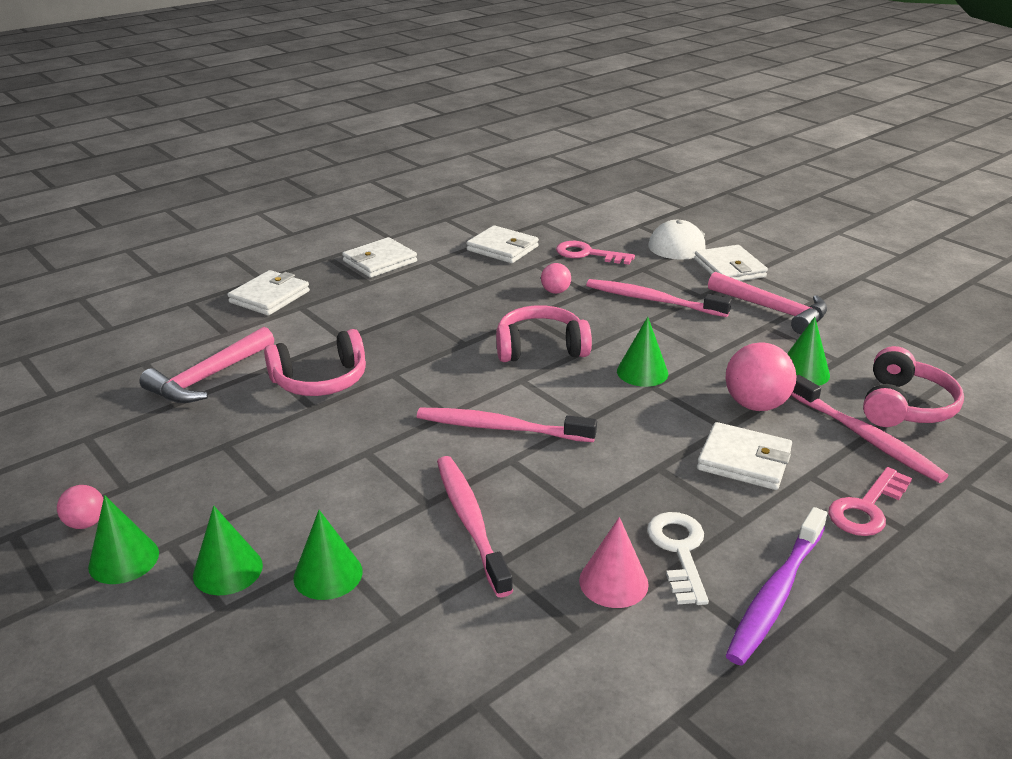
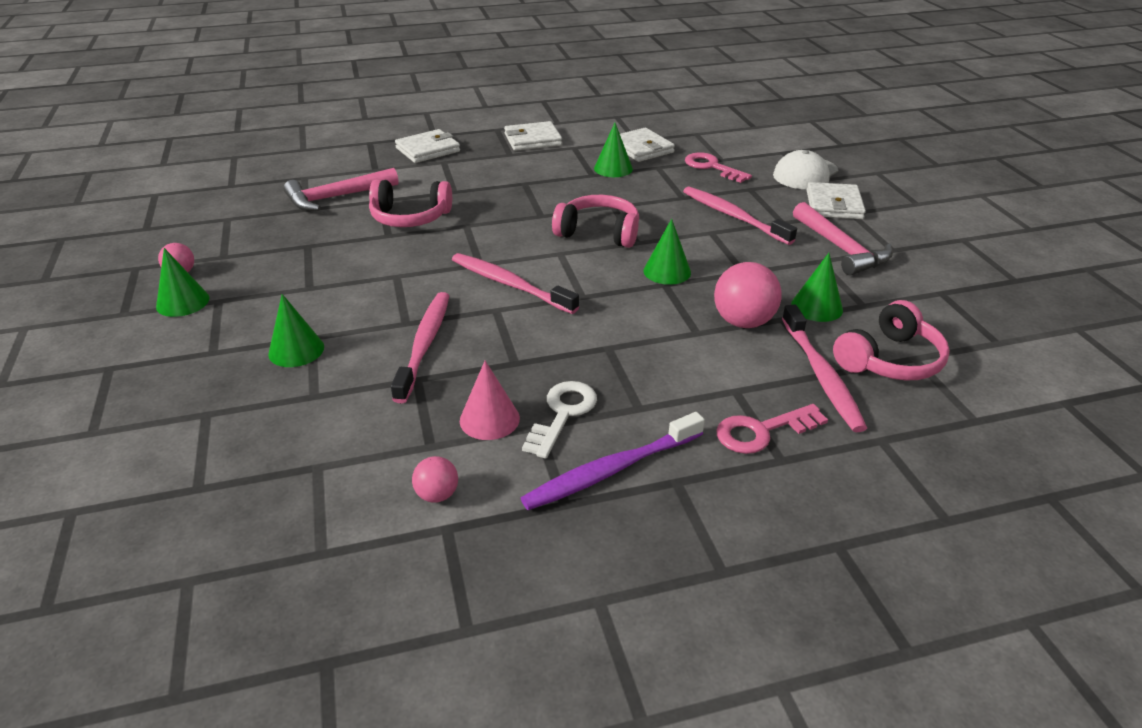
camera: 25 degrees right, 5 degrees up
green cone [193,506,263,595] -> green cone moved to [594,123,633,177]
pink ball [541,263,571,294] -> pink ball moved to [412,456,458,503]
white wallet [697,422,792,490] -> none

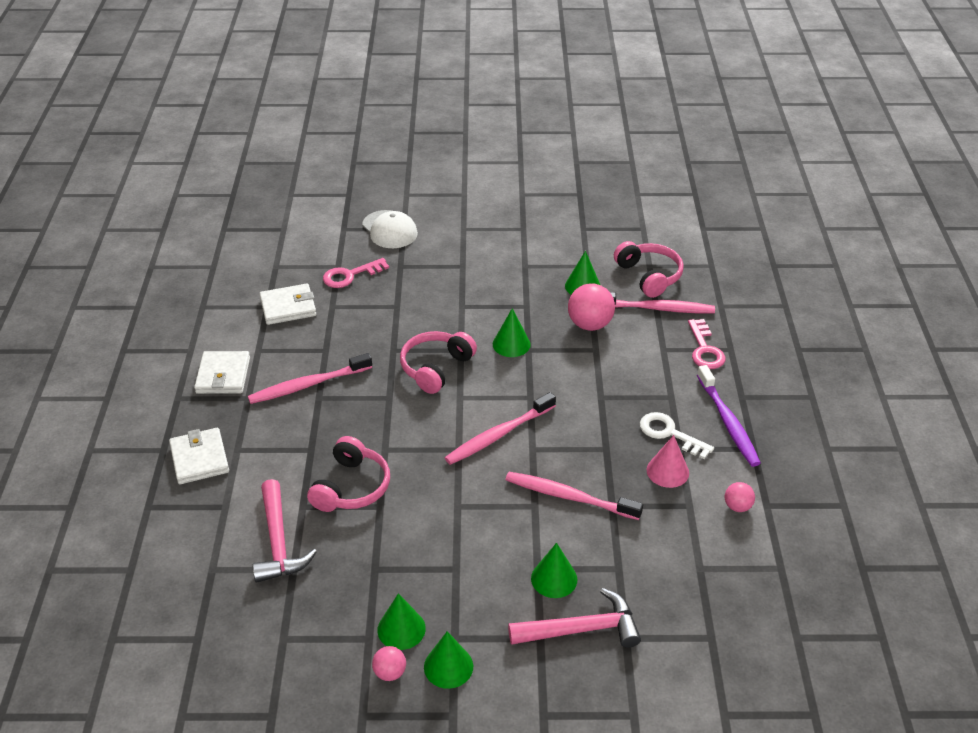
camera: 75 degrees left, 5 degrees up
green cone [594,123,633,177] -> green cone moved to [377,593,426,650]
pink toothbrush [683,187,797,245] -> pink toothbrush moved to [248,353,372,404]
pink hammer [793,202,893,276] -> pink hammer moved to [508,588,641,648]
white wallet [807,182,866,219] -> none

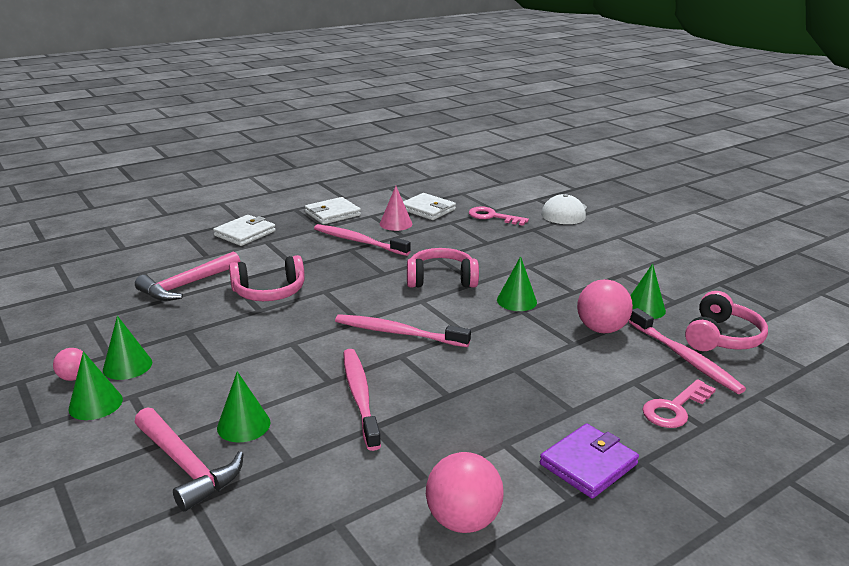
camera: 55 degrees right, 15 degrees down
white key [640,412,714,459] -> none
pink cone [647,435,689,488] -> pink cone moved to [380,186,412,231]
purple toothbrush [697,365,761,467] -> purple wallet [540,424,639,499]
pink ball [725,482,755,512] -> pink ball [426,452,504,533], size x1.83

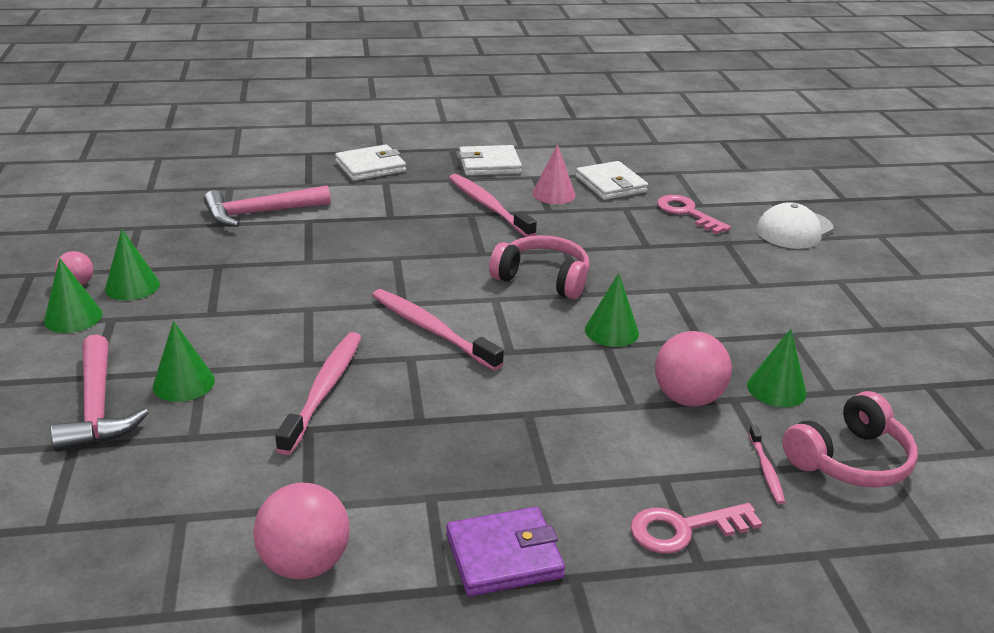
camera: 25 degrees right, 5 degrees up
pink headphones [229,255,305,301] -> none
pink toothbrush [629,308,746,394] -> pink toothbrush [749,426,785,504], size x0.50

